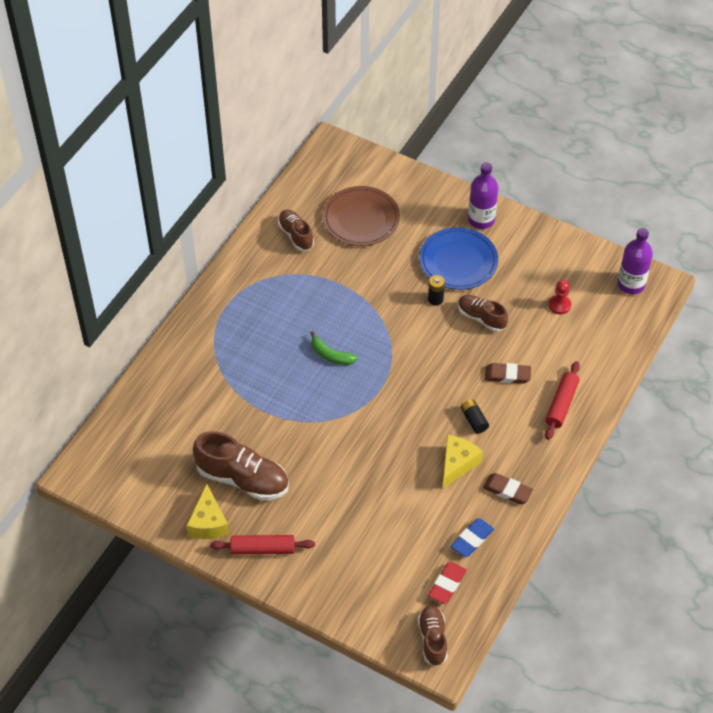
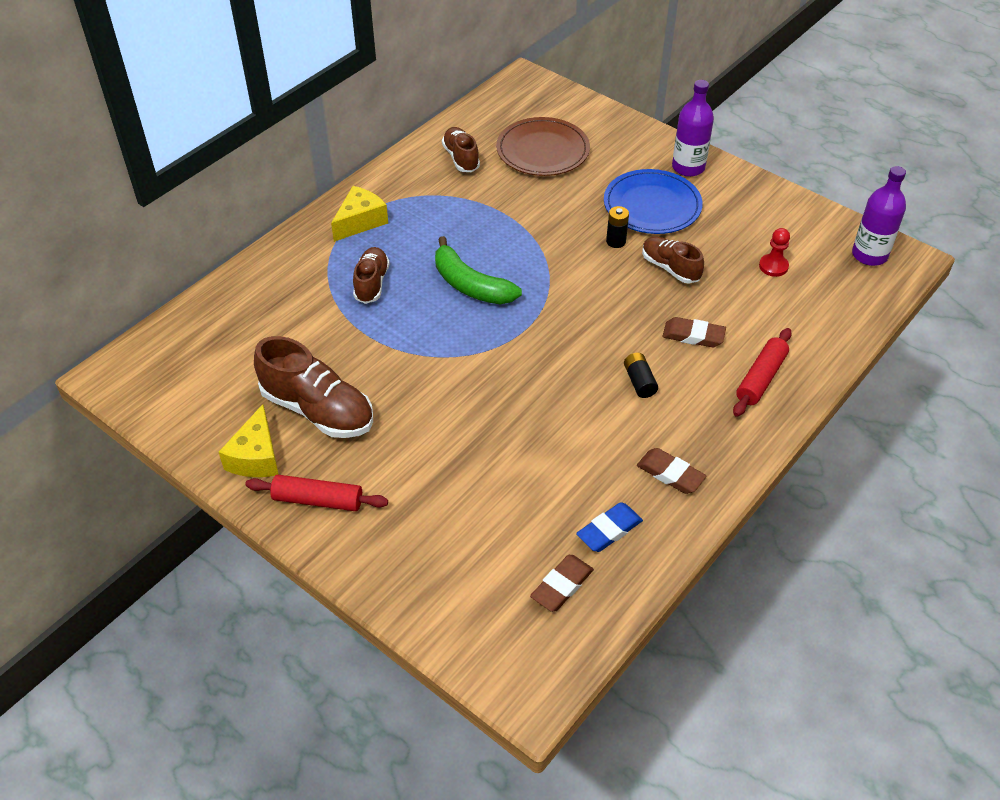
camera: 10 degrees right, 5 degrees down
green banana [311,331,358,365] -> green banana [435,236,522,304], size x1.58
brown shoe [418,605,447,666] -> brown shoe moved to [353,247,390,304]
red eraser [428,562,466,604] -> brown eraser [530,555,594,612]
yellow cheese [442,435,483,489] -> yellow cheese moved to [331,186,388,242]

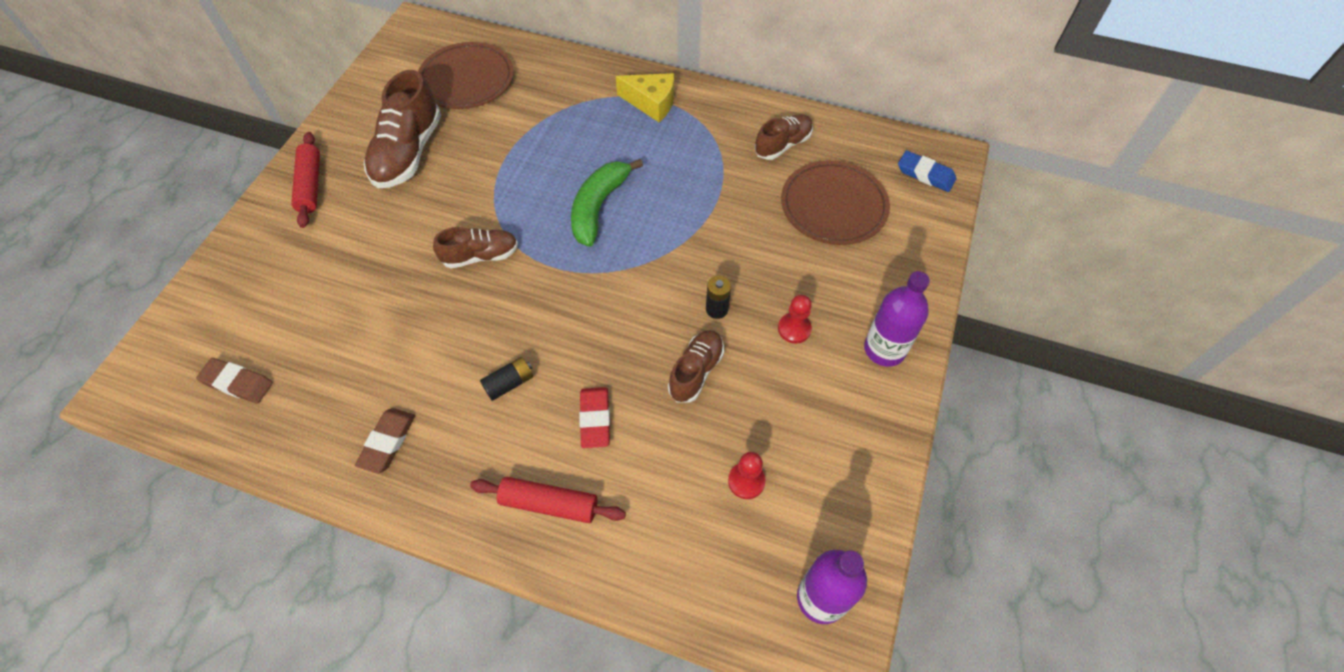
camera: 70 degrees right, 10 degrees up
yellow cheese [219,404,279,477] -> none
brown shoe [353,247,390,304] -> brown shoe moved to [433,227,518,268]
blue eraser [576,502,643,552] -> blue eraser moved to [898,150,956,192]
blue plate [604,169,703,234] -> red pawn [778,295,812,344]
brown eraser [662,317,726,347] -> red eraser [579,387,610,448]
none -> brown plate [418,42,514,109]

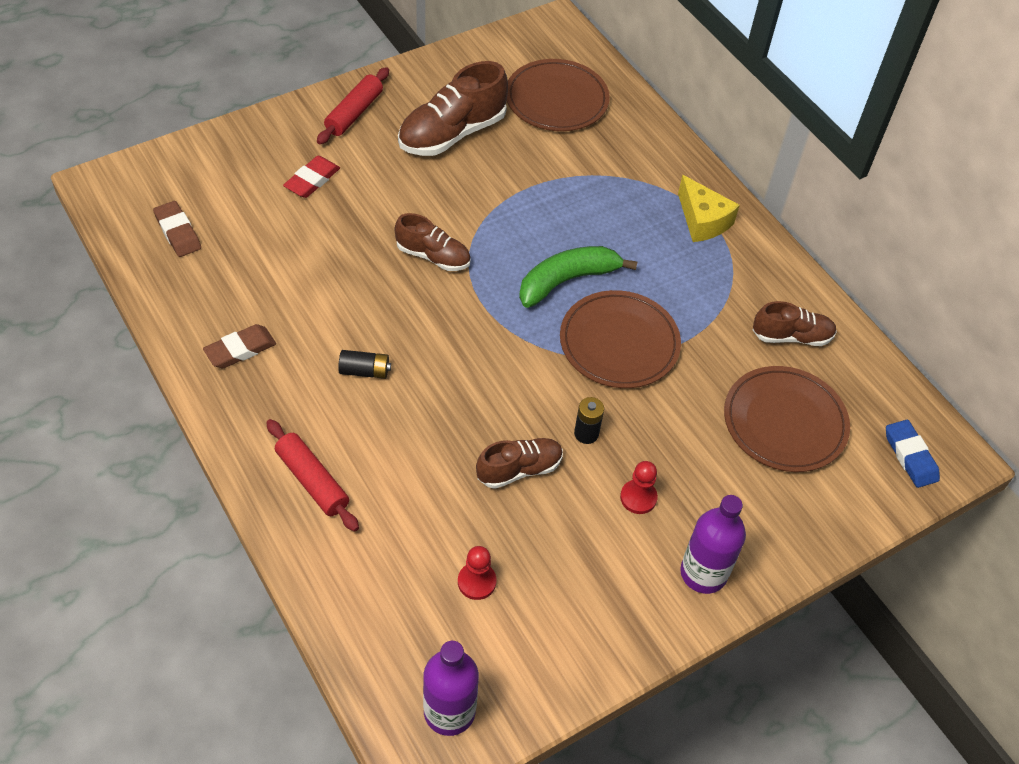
camera: 35 degrees right, 5 degrees down
red eraser [579,387,610,448] -> red eraser moved to [283,156,340,198]
none -> brown plate [560,290,681,388]

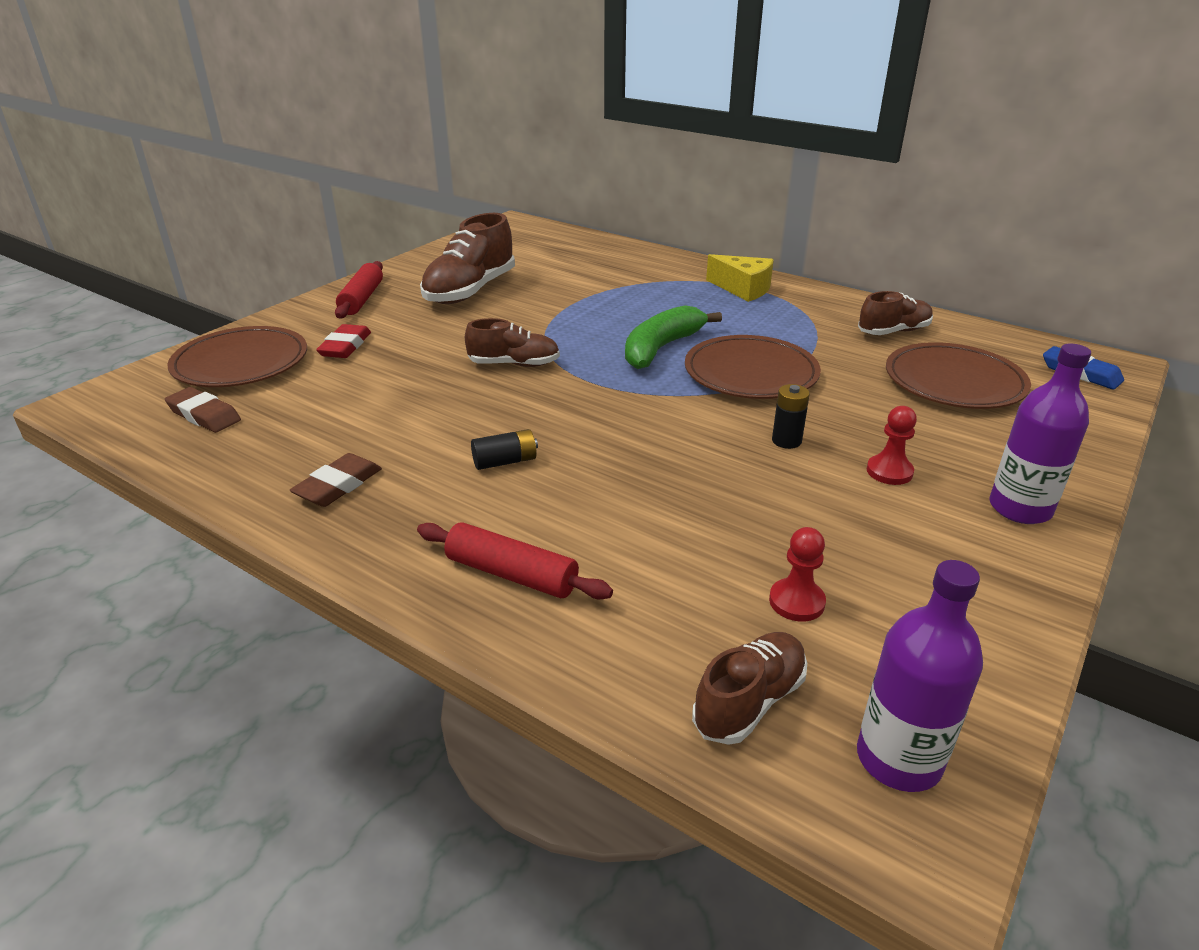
camera: 20 degrees left, 20 degrees down
brown shoe [476,438,563,489] -> brown shoe moved to [692,632,807,745]
brown plate [507,59,610,131] -> brown plate moved to [167,326,307,387]

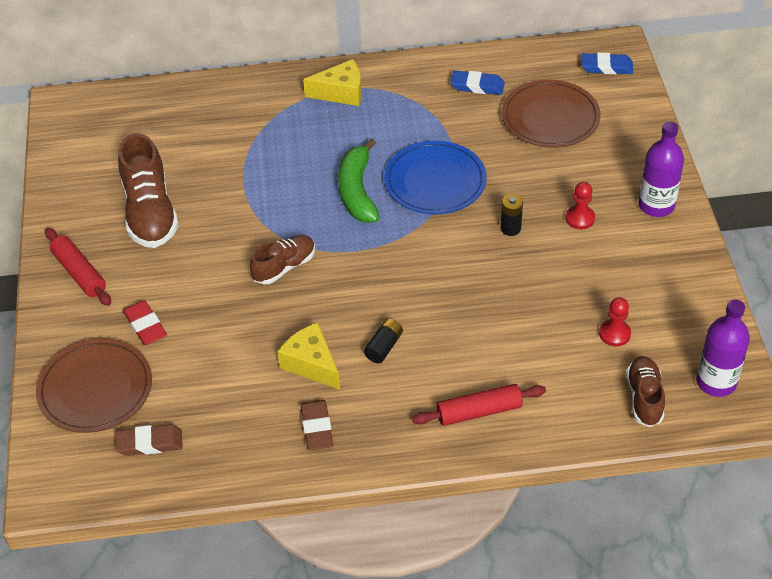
camera: 40 degrees left, 15 degrees up
brown plate [685,335,821,399] -> blue plate [384,141,487,214]
brown shoe [858,291,933,335] -> blue eraser [451,70,505,95]
none -> yellow cheese [277,323,340,390]

